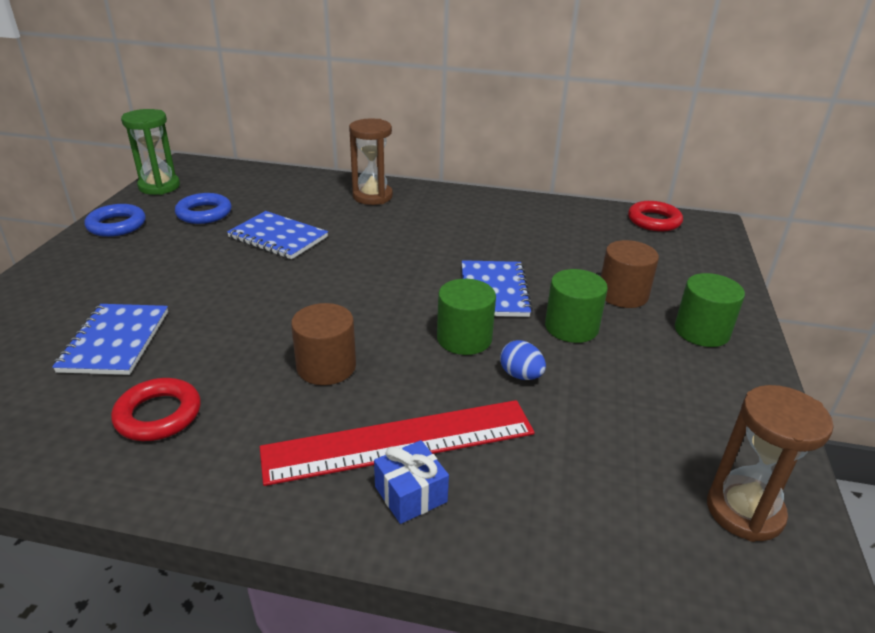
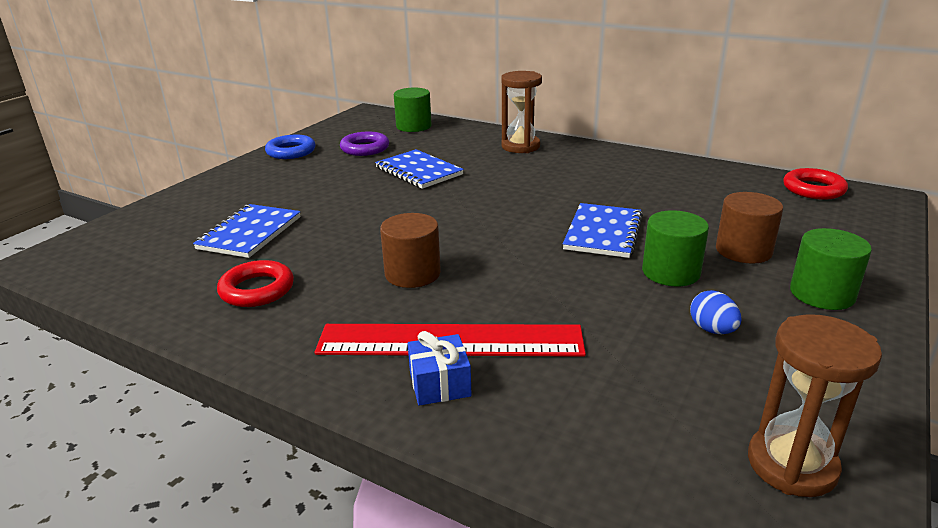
camera: 20 degrees right, 5 degrees down
green hourglass [121,109,180,195] -> none
blue ring [175,193,232,224] -> purple ring [340,131,389,156]
green cylinder [437,279,496,355] -> green cylinder moved to [394,88,432,132]
blue egg [500,340,546,380] -> blue egg moved to [690,290,741,334]

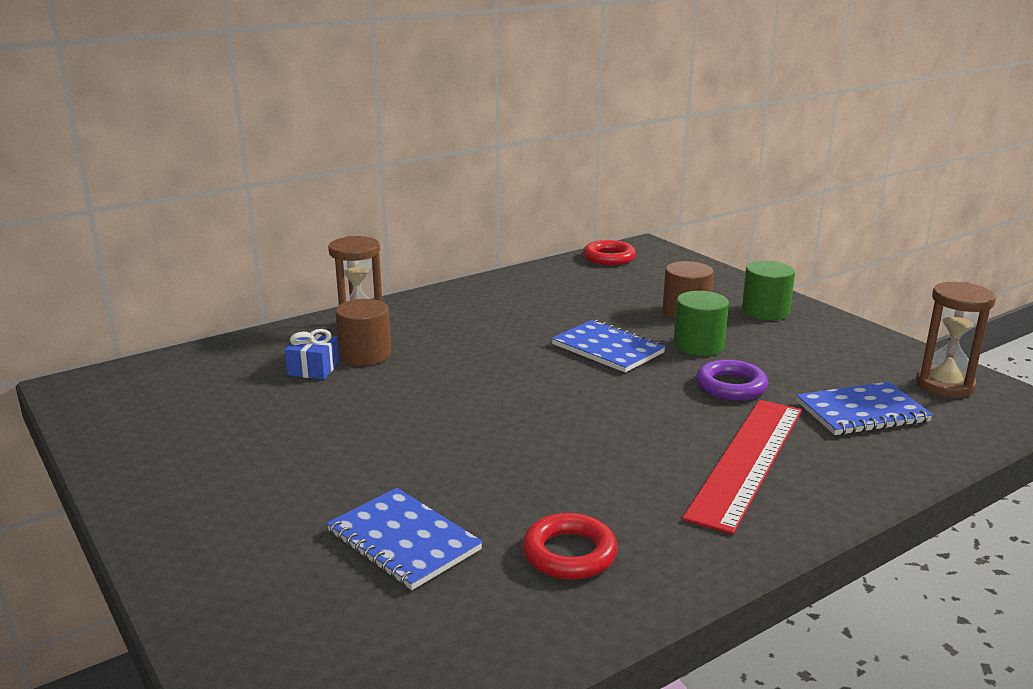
camera: 65 degrees left, 5 degrees down
blue ring [265,135,315,159] -> none
purple ring [340,131,389,156] -> purple ring moved to [696,359,768,401]
blue notebook [375,149,464,189] -> blue notebook moved to [796,382,933,435]
brown cylinder [380,213,441,288] -> brown cylinder moved to [335,299,391,366]
green cylinder [394,88,432,132] -> none
blue gift [408,331,471,406] -> blue gift moved to [285,329,339,380]
blue egg [690,290,741,334] -> none

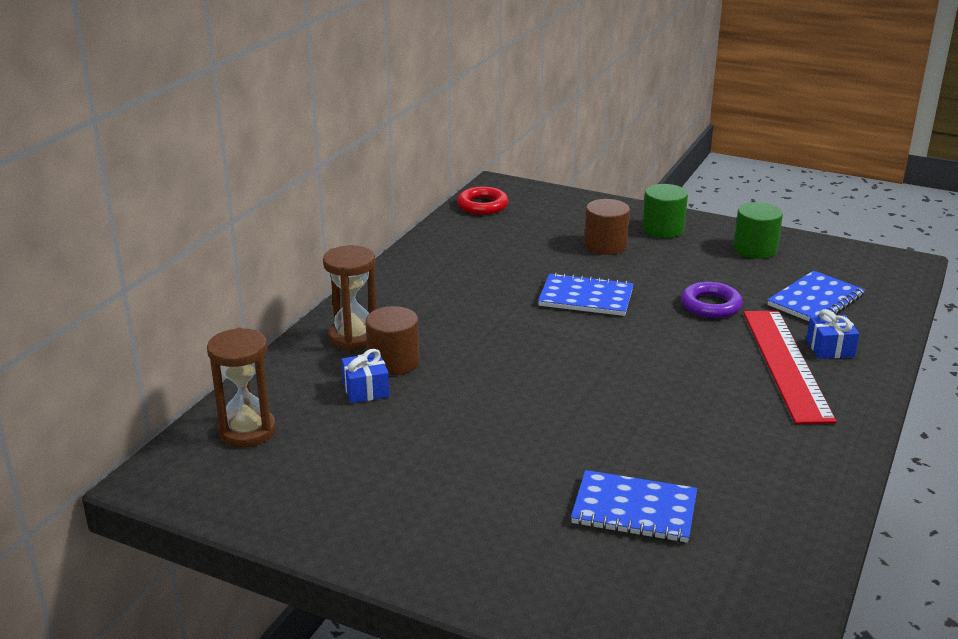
camera: 30 degrees left, 5 degrees up
red ring [522,513,618,580] -> none
green cylinder [673,291,729,356] -> green cylinder moved to [733,202,783,259]
brown hourglass [916,282,996,398] -> brown hourglass moved to [207,328,276,447]
none -> blue gift [806,309,860,359]

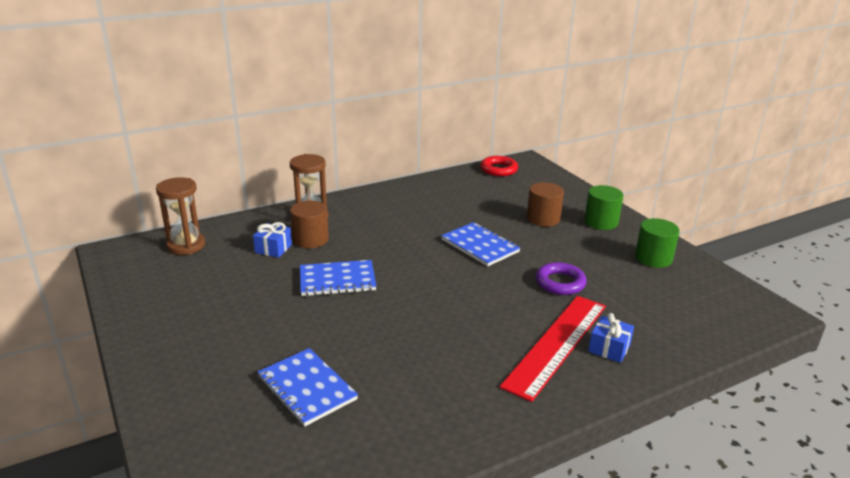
camera: 35 degrees right, 0 degrees up
blue notebook [767,271,865,321] -> blue notebook moved to [300,260,377,296]

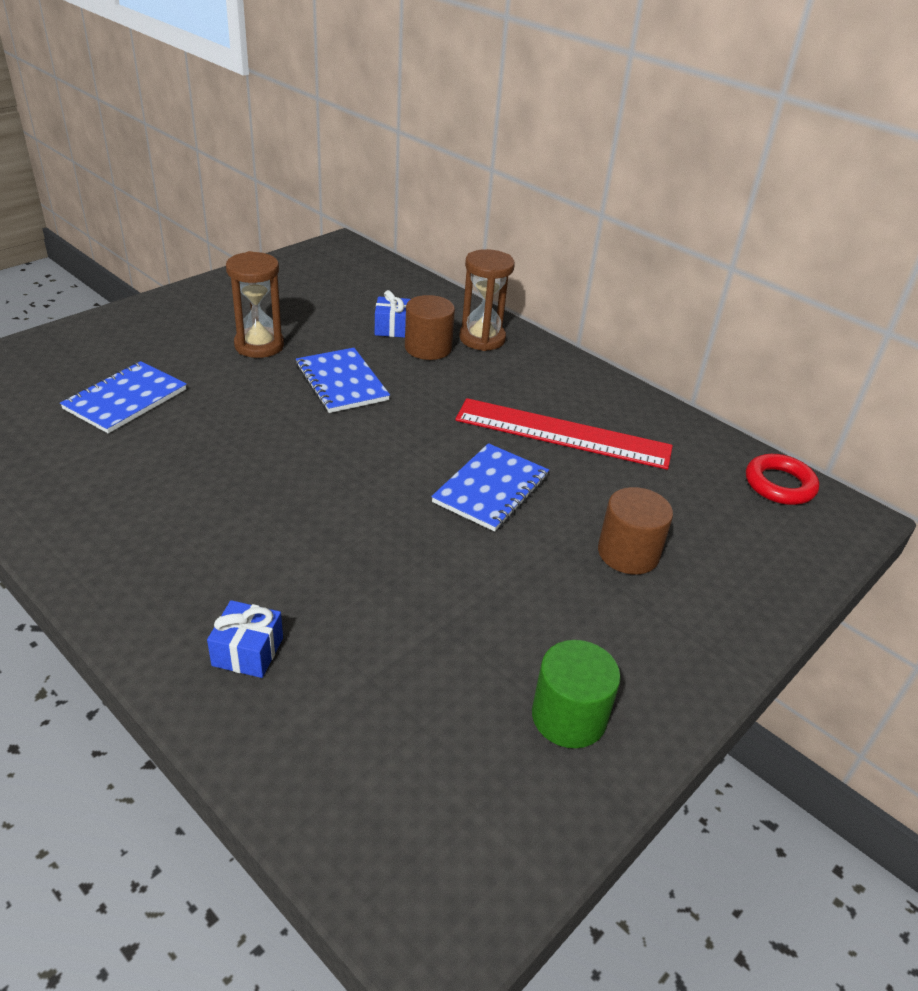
camera: 70 degrees right, 10 degrees up
brown hourglass [156,177,205,255] -> brown hourglass moved to [226,251,284,358]
red ruler [500,296,606,402] -> red ruler moved to [455,398,673,470]
purple ring [536,262,587,295] -> none
green cylinder [584,185,623,230] -> none

